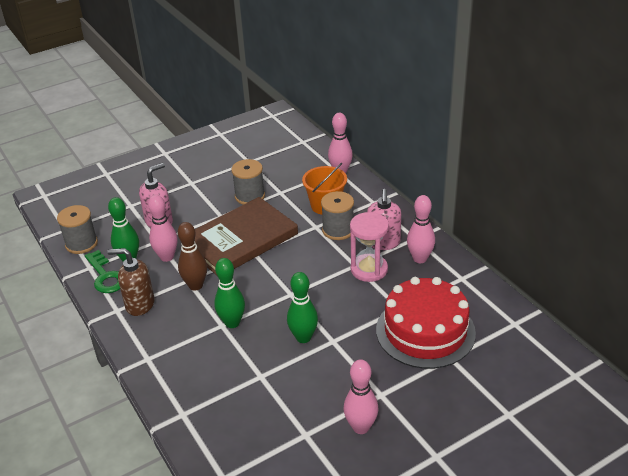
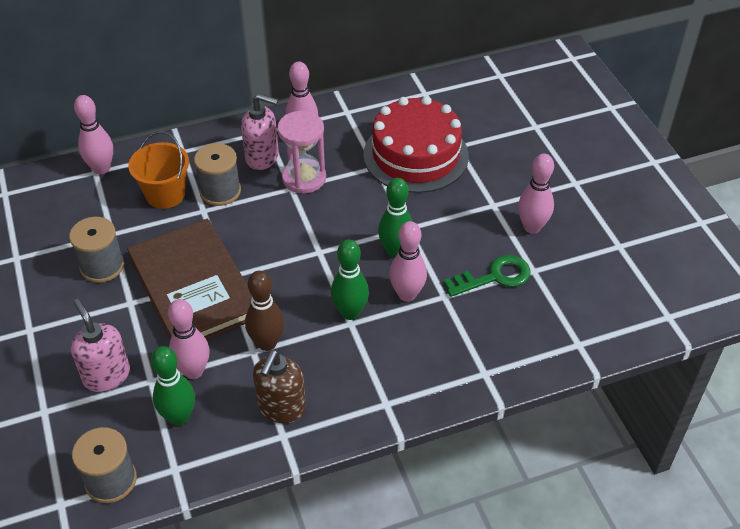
camera: 80 degrees left, 10 degrees up
green key [85,250,120,293] -> green key moved to [443,255,531,297]
none -> pink bowling pin [389,221,427,302]

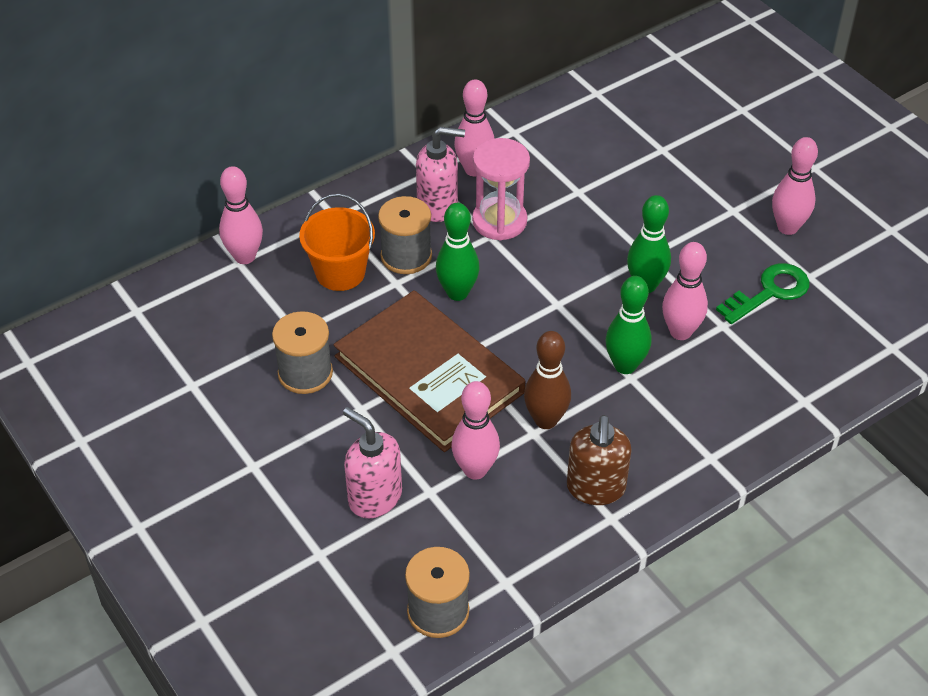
camera: 15 degrees left, 0 degrees up
green bowling pin [151,346,195,426] -> green bowling pin moved to [436,203,480,301]
red cake [363,96,469,193] -> none

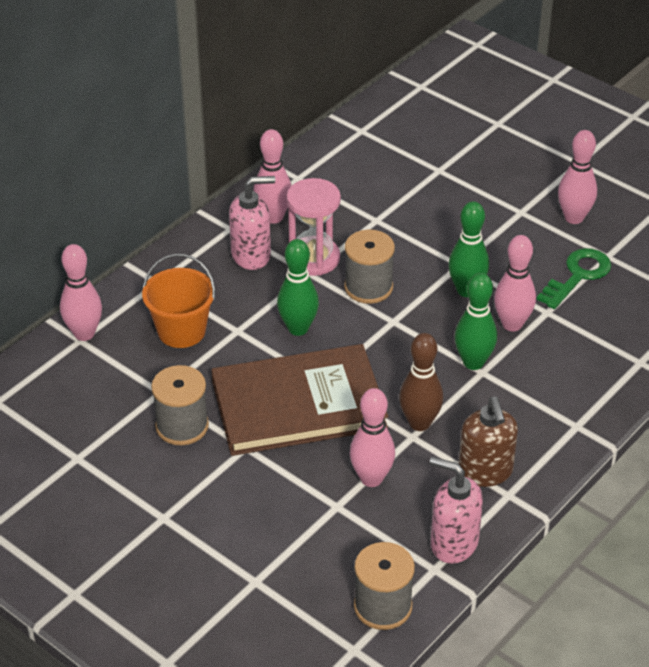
camera: 15 degrees left, 5 degrees down
brown book [334,290,525,452] -> brown book turned 45 degrees counterclockwise [211,344,388,456]
pink soap dispenser [343,407,402,518] -> pink soap dispenser moved to [430,457,483,564]
grey spool [378,196,432,274] -> grey spool moved to [344,229,395,304]

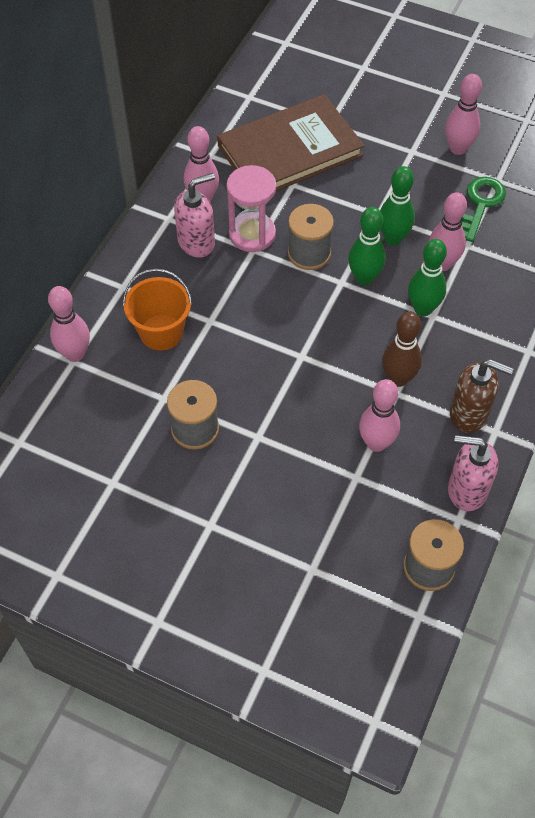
camera: 15 degrees left, 15 degrees up
brown book [211,344,388,456] -> brown book moved to [217,94,364,191]
green bowling pin [277,239,319,336] -> green bowling pin moved to [348,207,386,285]
brown soap dispenser [459,397,518,487] -> brown soap dispenser turned 45 degrees counterclockwise [450,359,514,433]

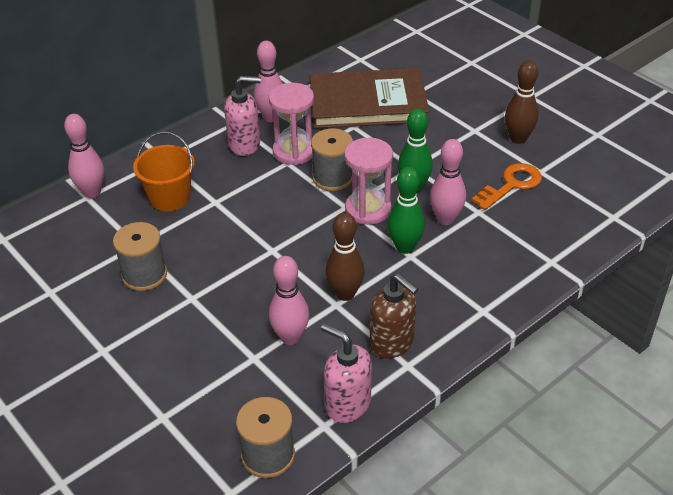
camera: 25 degrees right, 15 degrees down
green bowling pin [348,207,386,285] -> pink hourglass [344,138,393,225]
pink bowling pin [445,74,482,155] -> brown bowling pin [505,61,539,144]
green key [462,177,506,242] -> orange key [472,163,542,210]

